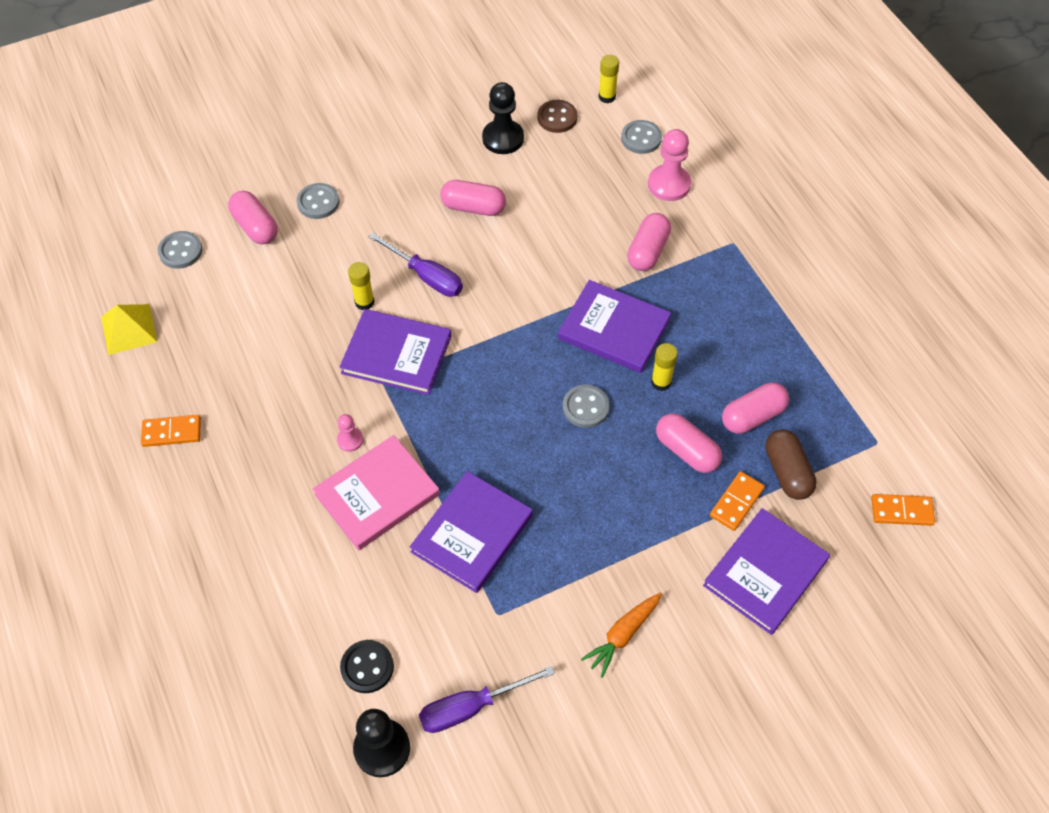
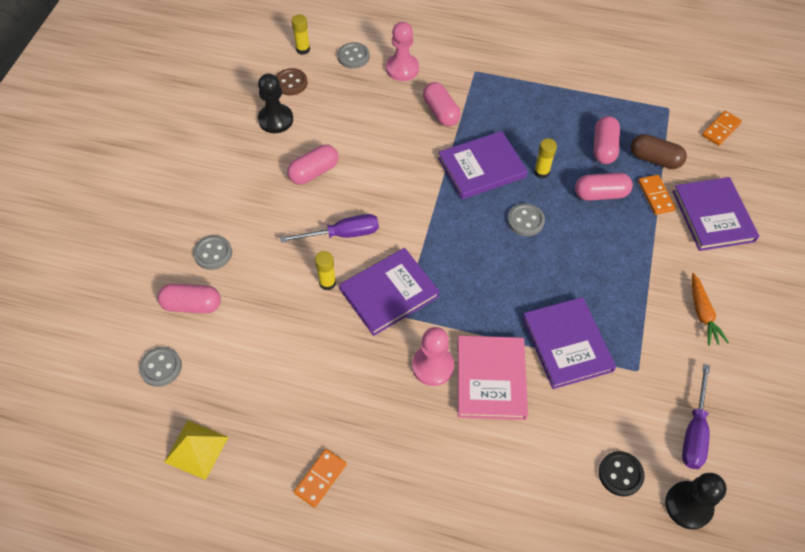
camera: 50 degrees left, 0 degrees up
pink pawn [337,414,363,452] -> pink pawn [412,327,454,386], size x1.88

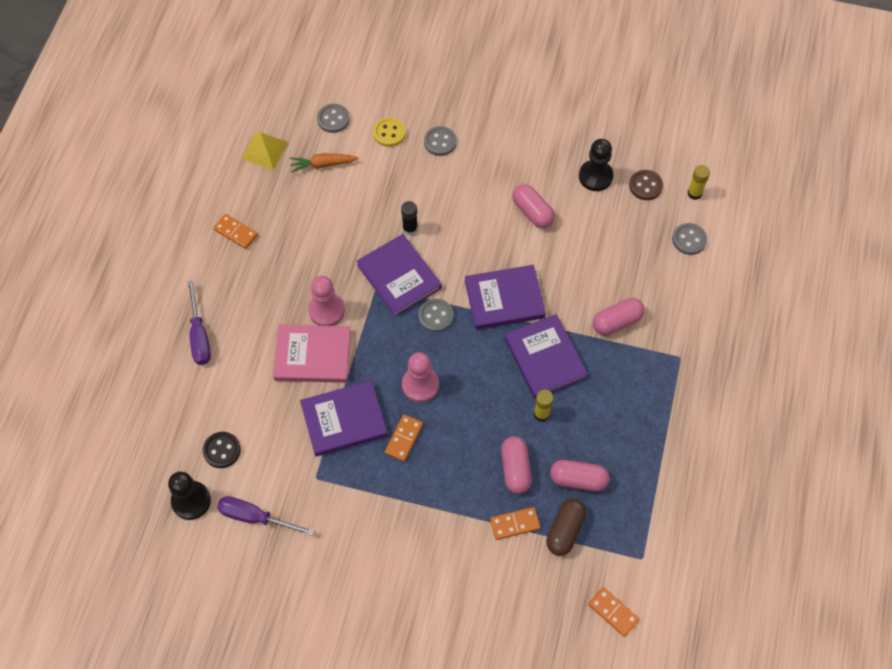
camera: 90 degrees right, 5 degrees up
pink capsule [157,284,221,314] -> yellow button [373,117,406,147]
purple screwdriver [280,214,379,242] -> purple screwdriver moved to [187,280,211,365]
yellow glue stick [315,251,336,290] -> black glue stick [401,201,418,235]
pink pawn [386,22,419,81] -> pink pawn moved to [402,352,439,403]
grey button [508,203,545,236] -> grey button moved to [418,299,454,332]
purple book [672,177,759,251] -> purple book moved to [465,265,546,330]
orange carrot [692,273,729,346] -> orange carrot moved to [290,153,358,172]
none -> orange domino [385,414,423,462]

